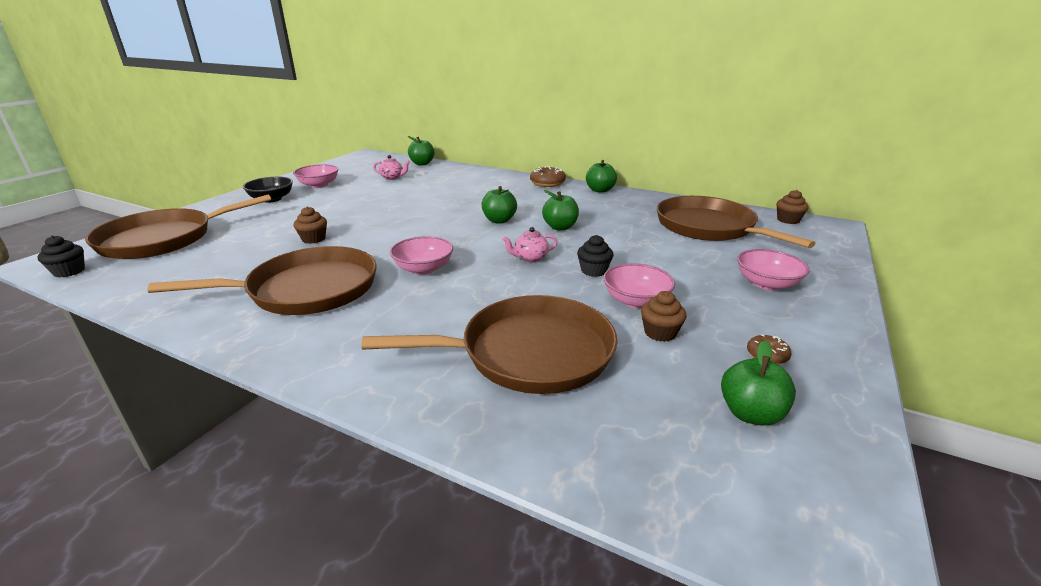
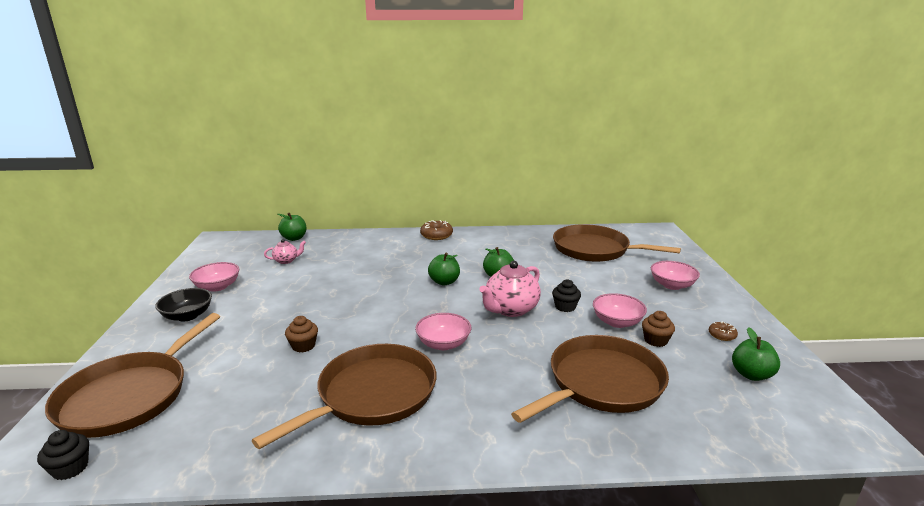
camera: 30 degrees left, 5 degrees down
pink teapot [502,227,558,262] -> pink teapot [479,261,541,317], size x1.90
green apple [586,160,617,193] -> none
brown cupcake [777,190,809,224] -> none

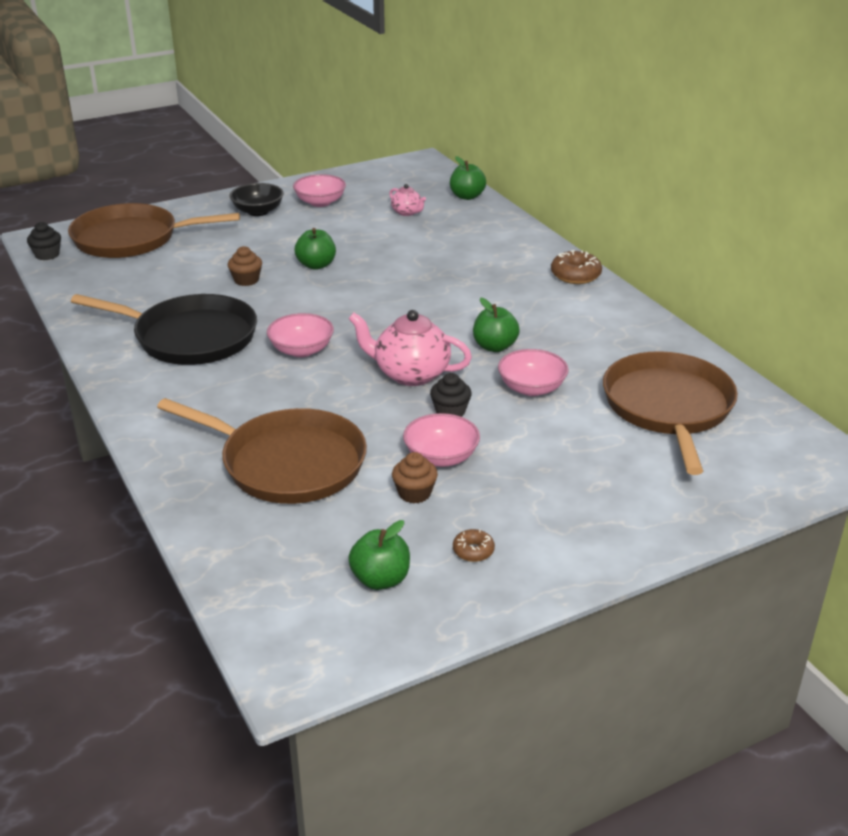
camera: 65 degrees right, 10 degrees up
brown pan [252,344,437,449] -> black pan [71,294,257,365]
green apple [428,253,460,285] -> green apple moved to [295,228,336,270]
pink bowl [651,261,700,290] -> pink bowl moved to [498,349,569,396]

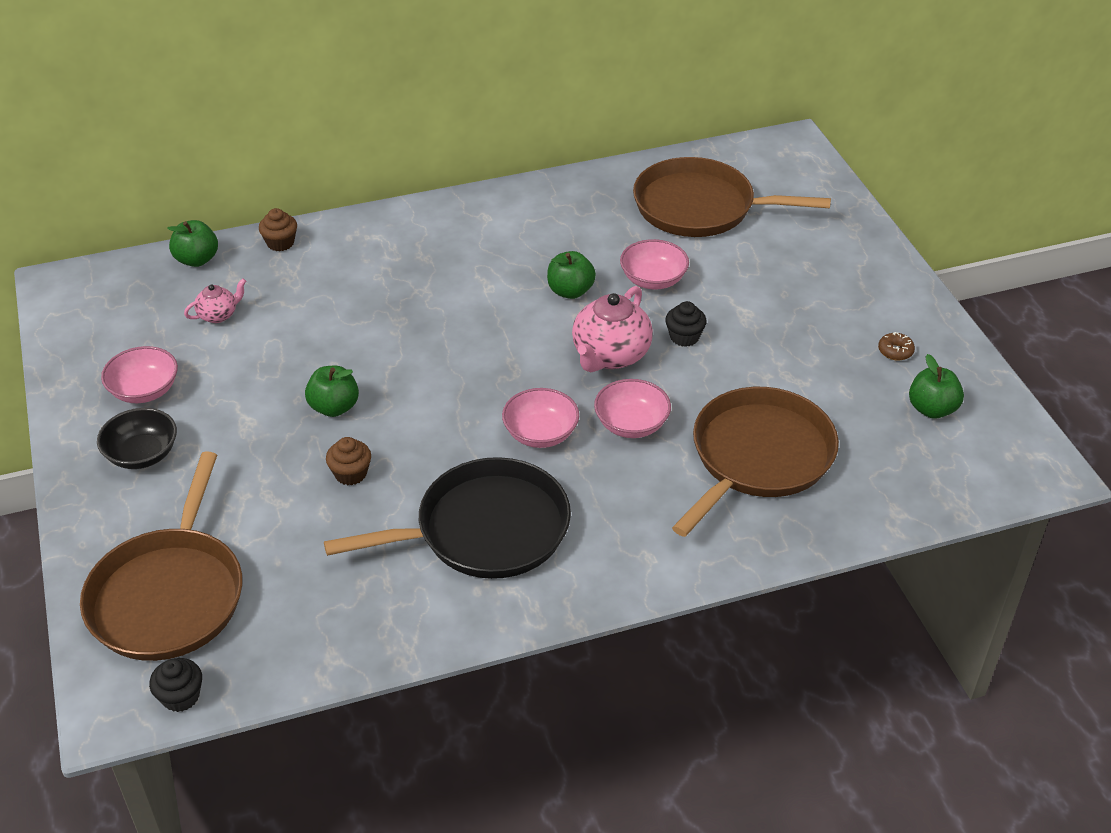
camera: 80 degrees left, 10 degrees up
black pan [71,294,257,365] -> black pan turned 45 degrees clockwise [324,457,571,579]
brown cupcake [392,452,438,503] -> brown cupcake moved to [259,208,297,251]
pink bowl [403,413,480,467] -> pink bowl moved to [594,379,671,438]
brown donut [551,250,602,284] -> none

